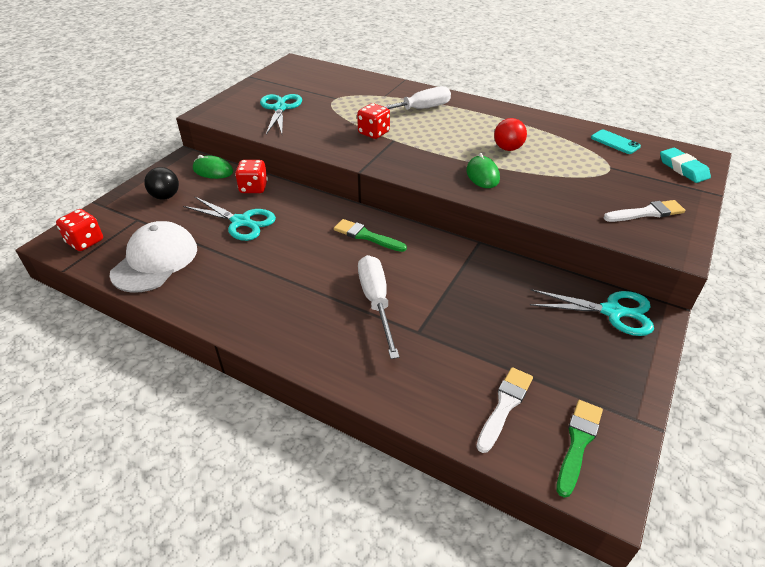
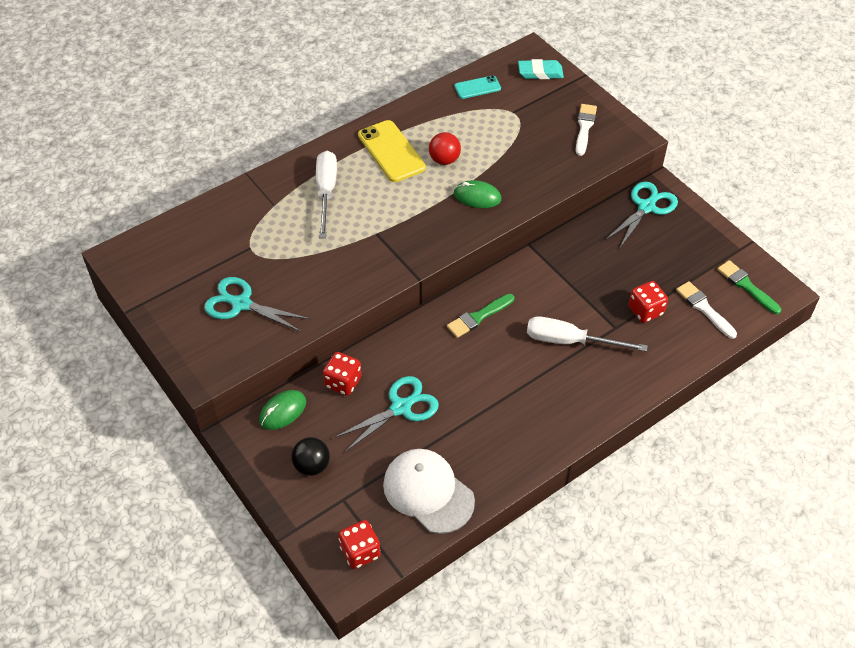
camera: 65 degrees left, 10 degrees up
red dice [357,103,390,139] -> red dice moved to [628,281,668,323]
none -> yellow phone [358,120,426,182]

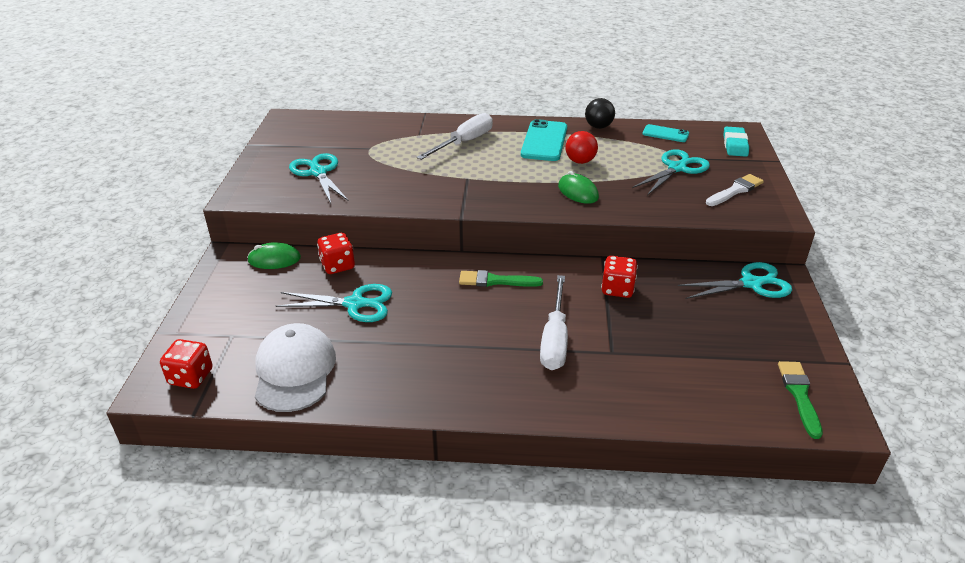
camera: 40 degrees right, 15 degrees down
black ball [292,437,330,476] -> black ball moved to [585,98,615,129]
yellow phone [358,120,426,182] -> turquoise phone [521,119,567,161]
turquoise eraser [518,59,564,79] -> turquoise eraser turned 60 degrees clockwise [723,127,749,157]
white screwdriver [527,316,648,352] -> white screwdriver turned 135 degrees counterclockwise [540,275,568,370]
red dice [628,281,668,323] -> red dice moved to [601,256,638,298]
white brush [676,281,737,339] -> none
none -> turquoise scissors [632,149,710,195]

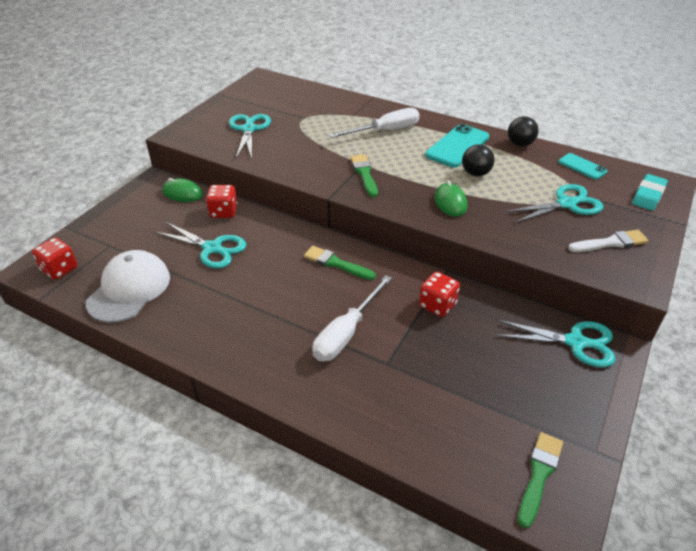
camera: 25 degrees right, 5 degrees up
red ball [565,131,598,164] -> black ball [462,144,494,176]
none -> green brush [350,154,378,197]

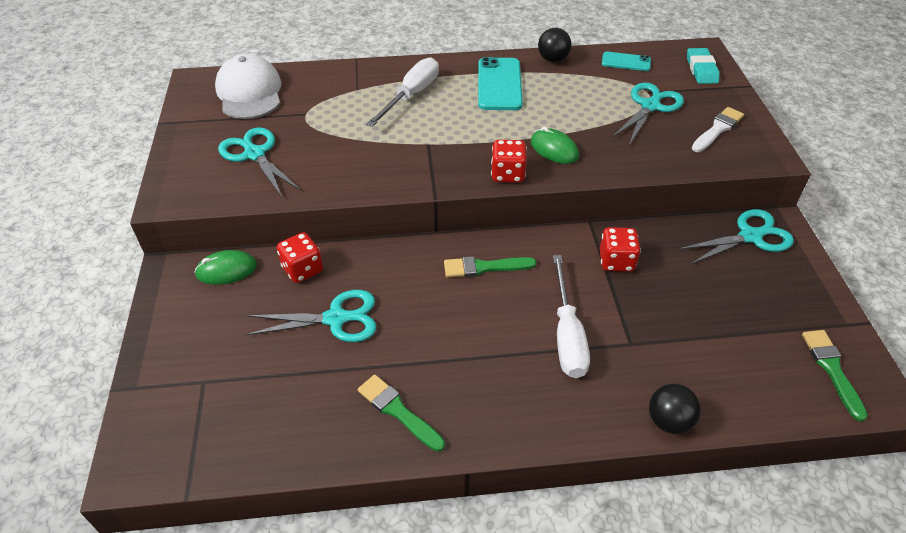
camera: 35 degrees left, 5 degrees up
red dice [32,237,77,280] -> red dice moved to [491,140,527,183]
white cap [86,250,170,323] -> white cap moved to [215,54,281,119]
green brush [350,154,378,197] -> green brush moved to [358,375,445,452]
black ball [462,144,494,176] -> black ball moved to [649,384,701,434]

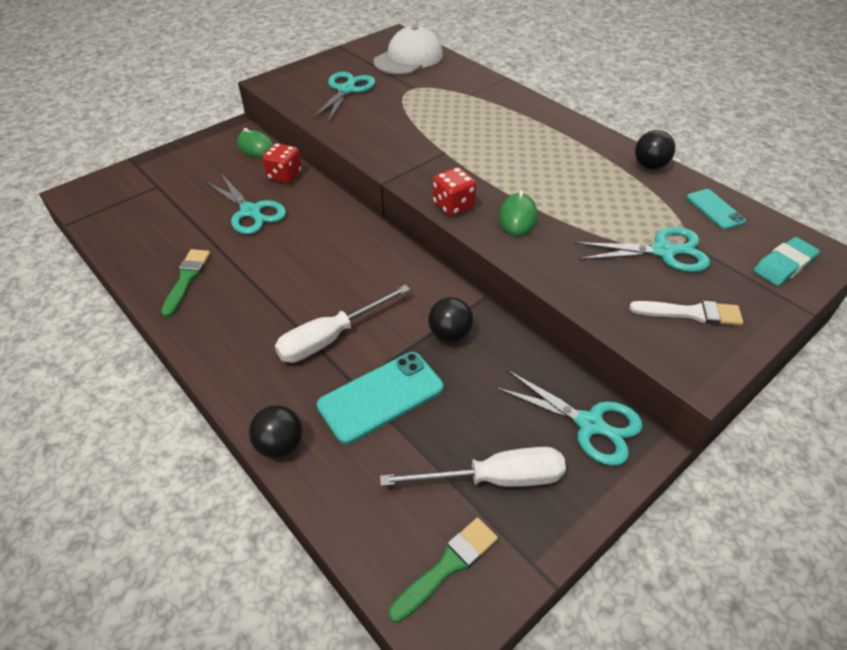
camera: 55 degrees right, 0 degrees up
white screwdriver [366,57,439,127] -> white screwdriver moved to [380,447,566,487]
green brush [444,256,536,277] -> none
turquoise phone [478,57,523,110] -> turquoise phone moved to [317,352,444,444]
red dice [599,227,641,272] -> black ball [428,297,473,342]

